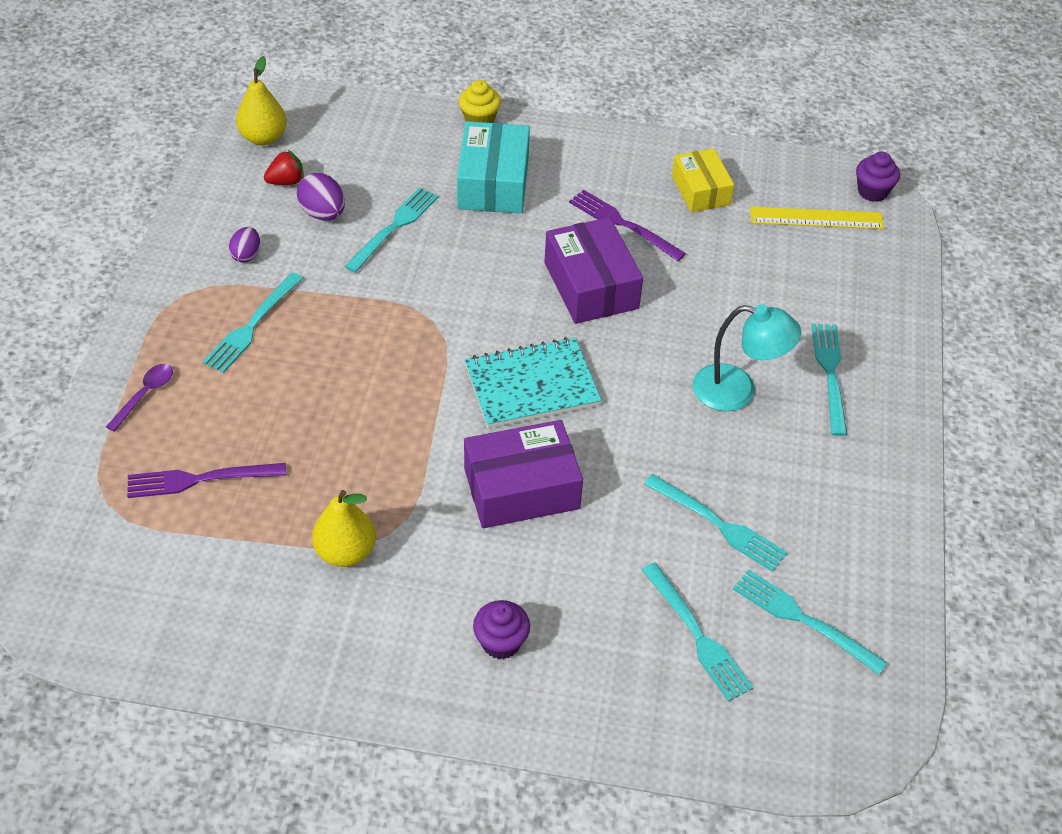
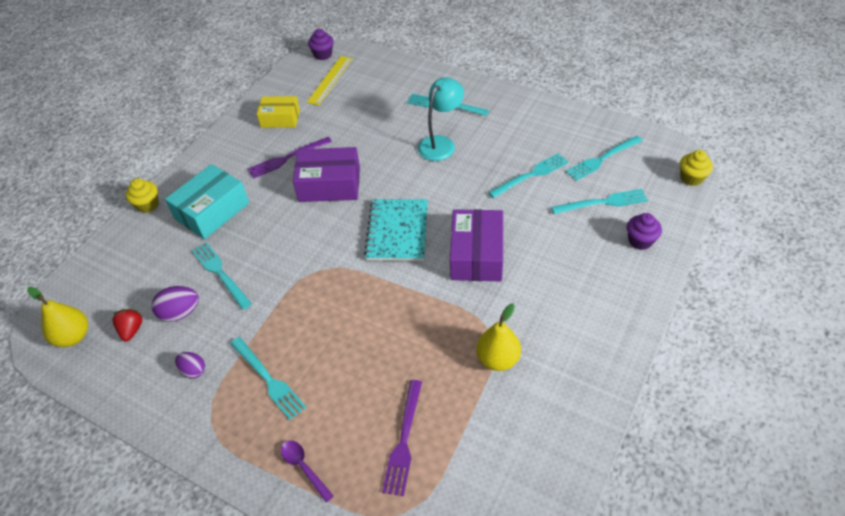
camera: 65 degrees left, 0 degrees up
turquoise box [457,121,530,214] -> turquoise box turned 75 degrees counterclockwise [165,164,249,239]
purple cupcake [473,600,530,659] -> purple cupcake moved to [627,213,662,250]
none -> yellow cupcake [680,150,713,186]

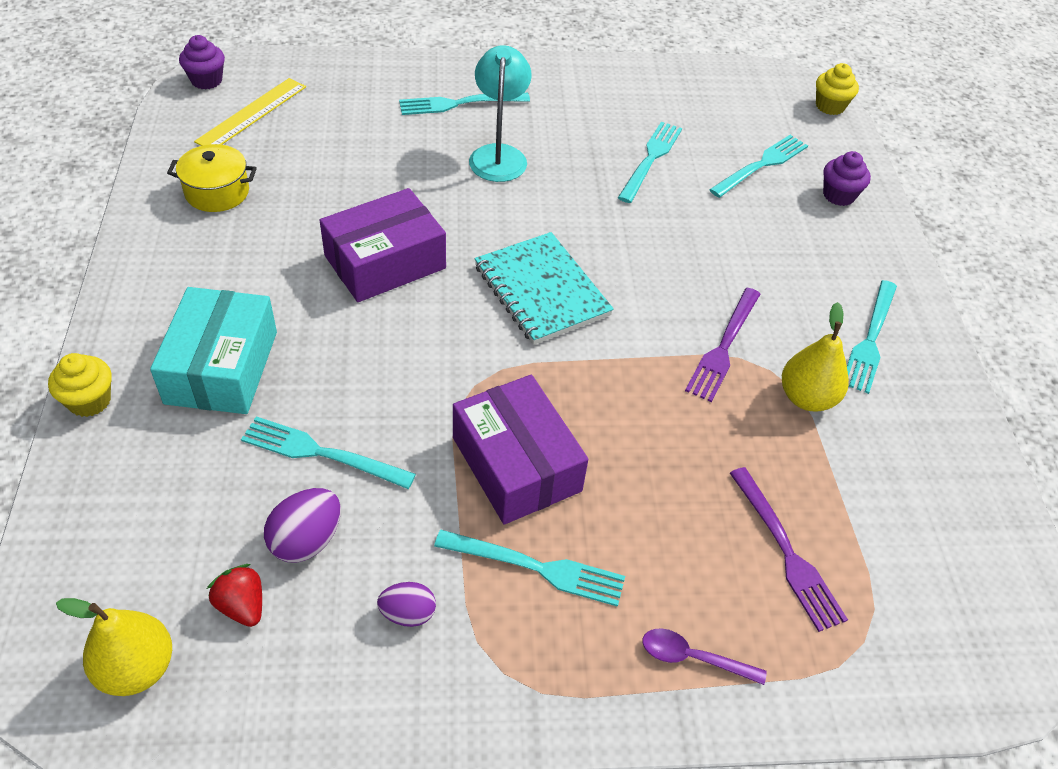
camera: 40 degrees left, 0 degrees up
purple fork [248,137,332,178] -> purple fork moved to [685,288,761,402]
yellow box [257,96,300,128] -> yellow pot [167,144,257,212]
yellow ruler [307,56,353,105] -> yellow ruler turned 45 degrees clockwise [194,78,306,146]
purple box [450,209,503,281] -> purple box moved to [453,375,588,524]
turquoise fork [566,136,643,181] -> turquoise fork moved to [847,280,897,394]

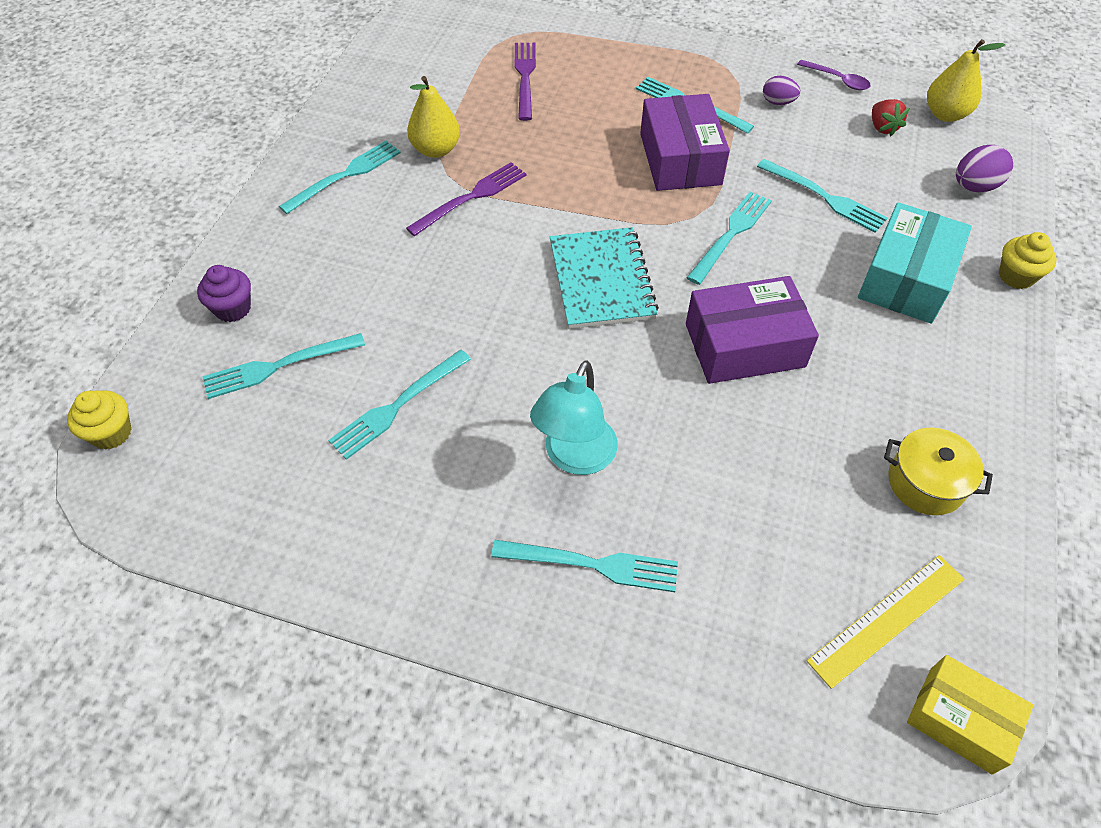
camera: 155 degrees left, 5 degrees up
purple cupcake [179,35,225,90] -> yellow box [907,655,1033,775]
purple egg [264,488,341,562] -> purple egg moved to [956,145,1013,192]
purple spoon [643,629,767,685] -> purple spoon moved to [797,60,871,90]
none -> turquoise fork [687,191,772,285]

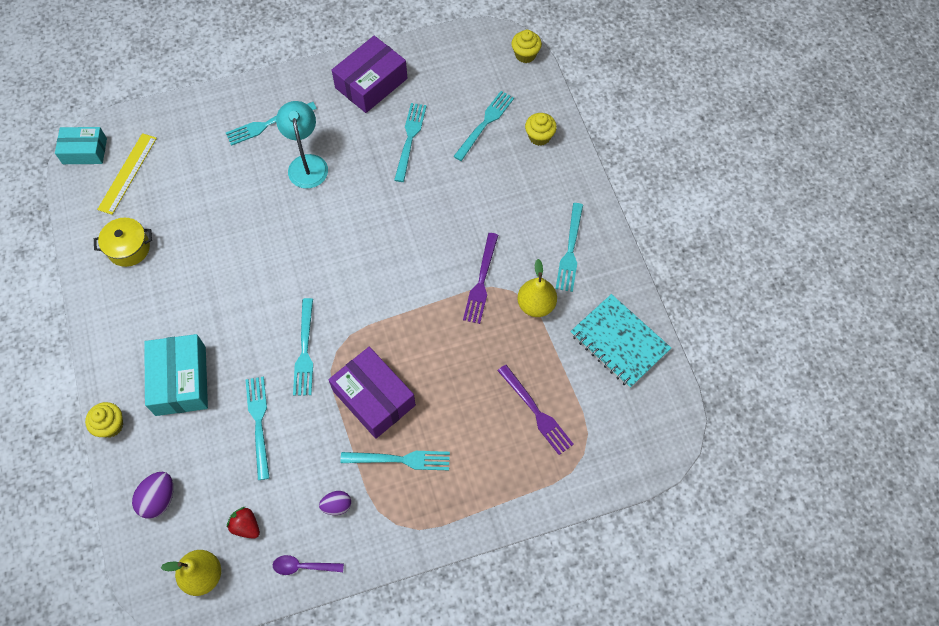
camera: 145 degrees right, 10 degrees up
purple cupcake [197,265,251,322] -> yellow cupcake [525,113,557,146]
turquoise notebook [550,227,659,329] -> turquoise notebook moved to [570,294,671,388]
purple box [686,276,819,384] -> purple box moved to [332,36,407,113]
turquoise fork [757,159,887,233] -> turquoise fork turned 75 degrees clockwise [245,377,270,480]
yellow box [907,655,1033,775] -> turquoise box [55,127,107,164]

